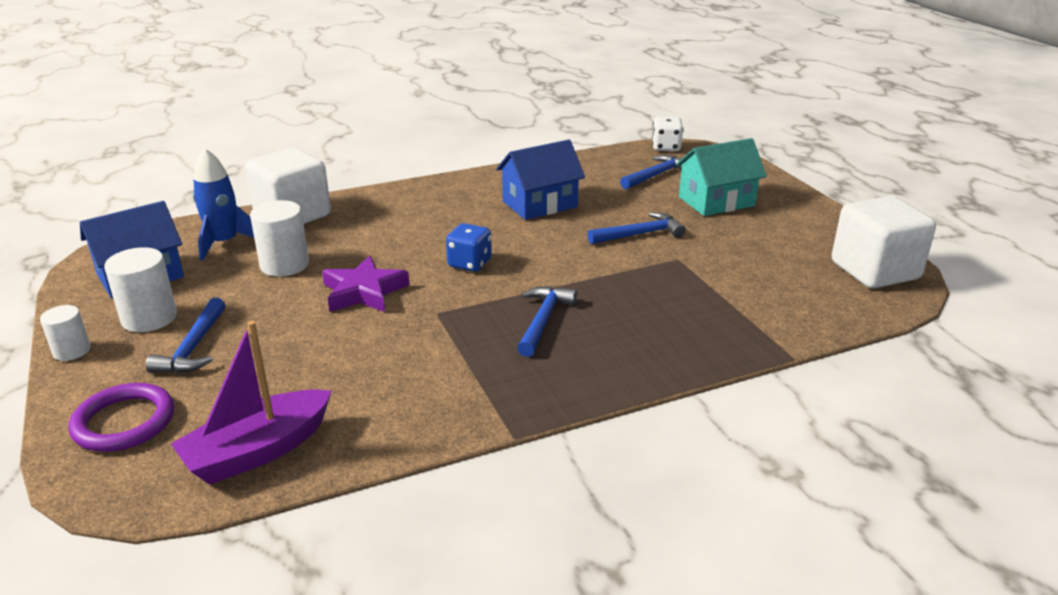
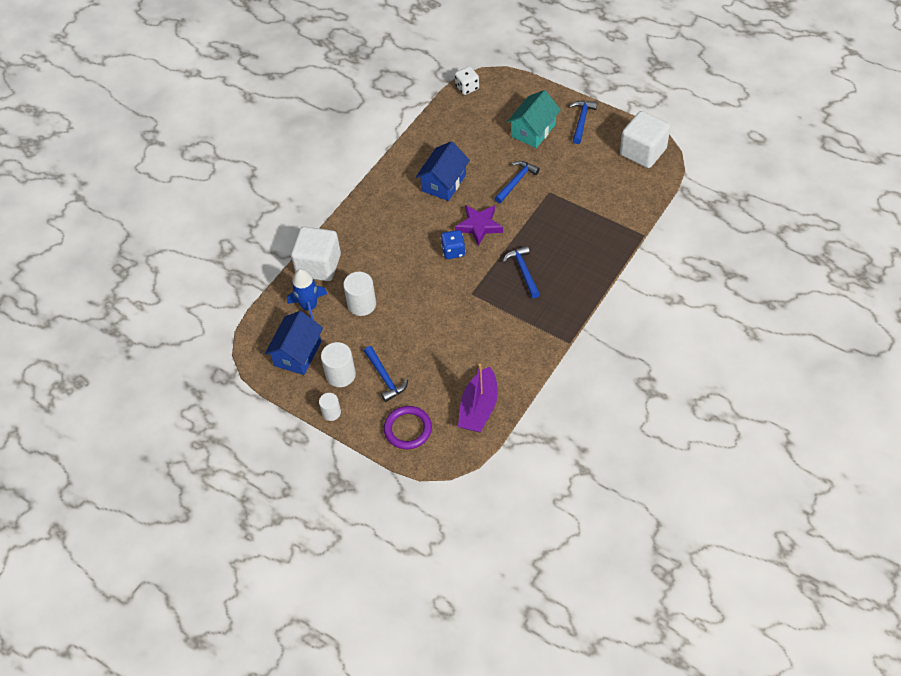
camera: 30 degrees left, 25 degrees up
purple star [322,256,410,312] -> purple star moved to [455,205,503,246]
blue hammer [620,155,682,189] -> blue hammer moved to [570,100,597,144]

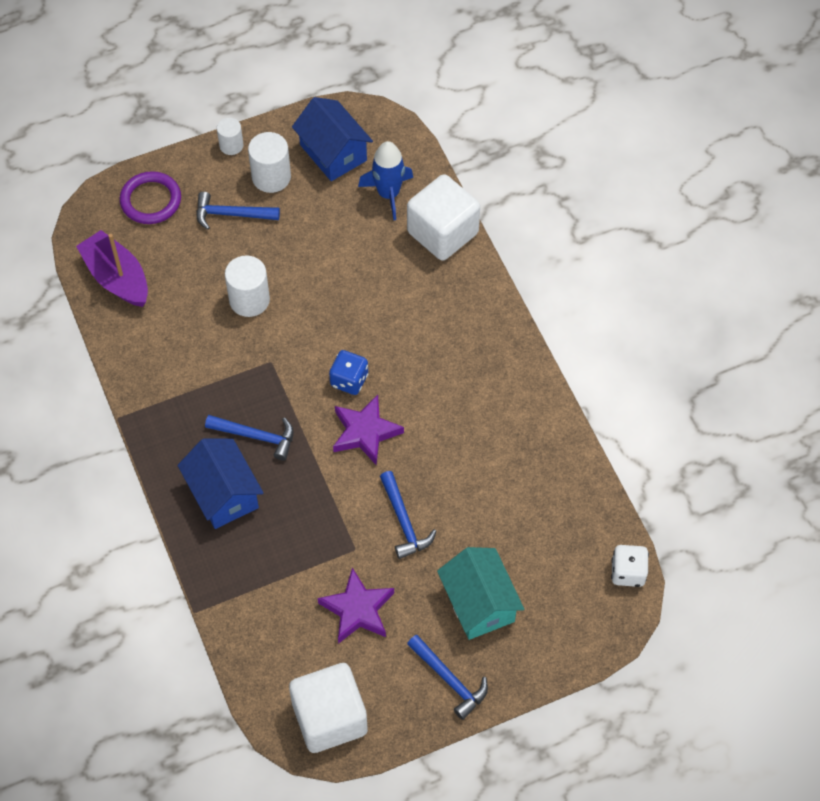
camera: 120 degrees right, 5 degrees up
white cylinder [343,272,376,316] -> white cylinder moved to [225,255,270,317]
blue house [416,141,470,201] -> blue house moved to [178,438,264,529]
none -> purple star [318,568,394,644]

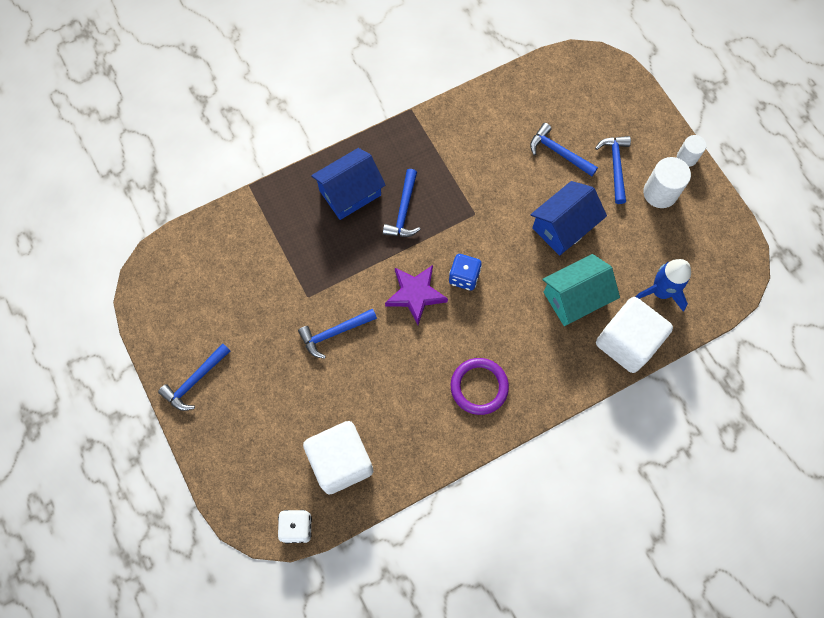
camera: 85 degrees right, 10 degrees up
purple boat [76,230,148,307] -> none
purple ring [120,171,181,224] -> purple ring moved to [451,358,509,415]
white cylinder [225,255,270,317] -> none
white cube [289,663,368,753] -> white cube moved to [303,421,373,495]
blue house [292,97,373,181] -> blue house moved to [530,181,607,256]
purple star [318,568,394,644] -> none
turquoise house [437,547,524,640] -> turquoise house moved to [542,254,620,326]
none -> blue hammer [530,123,598,176]

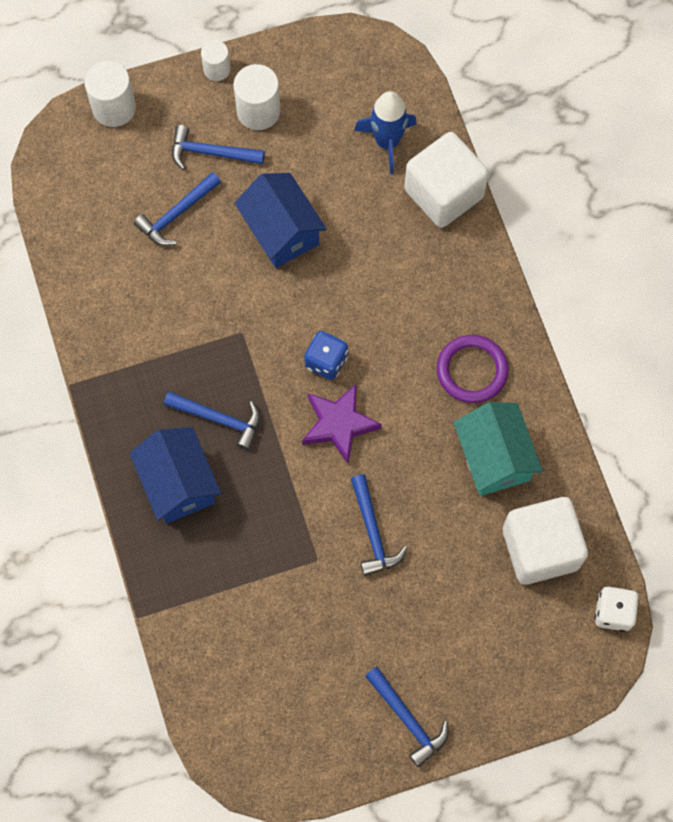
camera: 80 degrees left, 0 degrees up
turquoise house [542,254,620,326] -> turquoise house moved to [453,402,543,496]
none -> white cylinder [84,61,136,127]

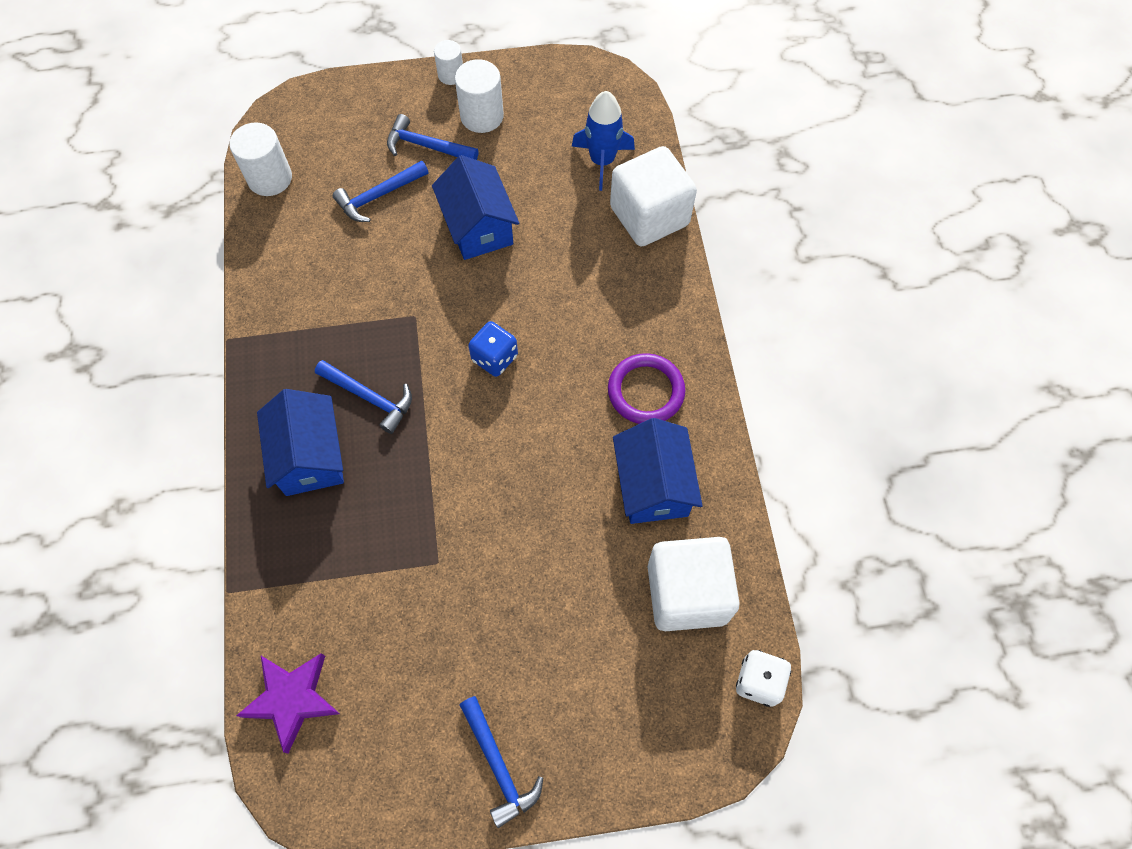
camera: 10 degrees right, 5 degrees down
white cylinder [84,61,136,127] -> white cylinder moved to [229,122,292,196]
purple star [302,384,382,464] -> purple star moved to [236,653,340,753]
blue hammer [351,474,408,576] -> none
turquoise house [453,402,543,496] -> blue house [613,418,703,524]

